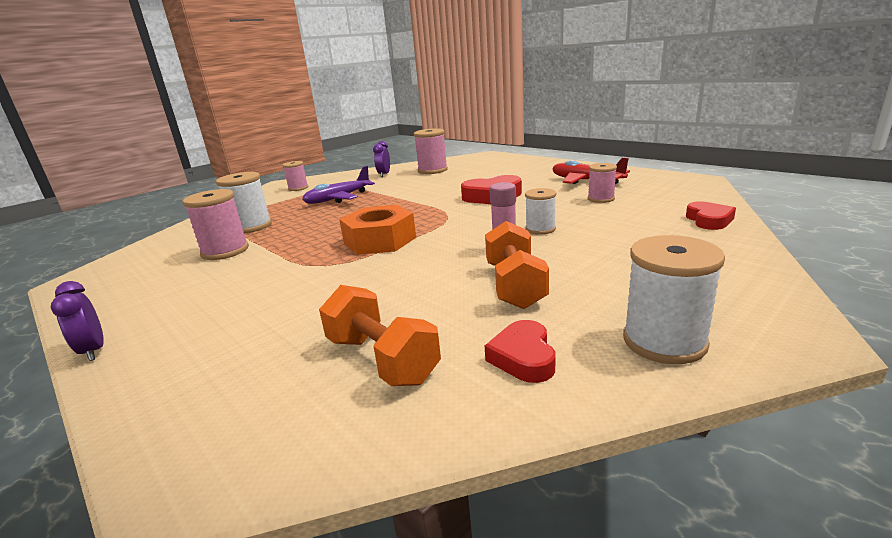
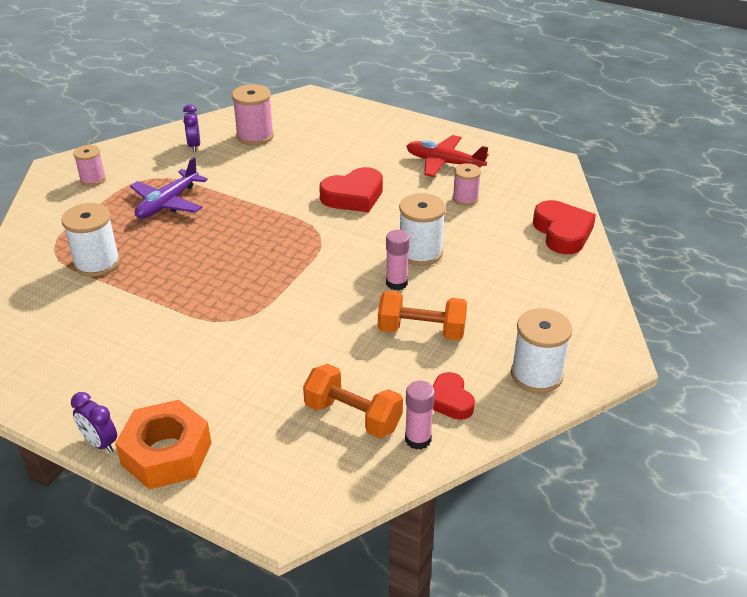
camera: 20 degrees left, 15 degrees up
pink spool [183,189,249,260] -> none
orange nut [339,205,416,255] -> orange nut moved to [115,400,211,489]
orange dumbbell [485,221,549,309] -> orange dumbbell turned 60 degrees counterclockwise [378,290,467,340]
white spool [525,188,556,235] -> white spool [399,193,446,266], size x1.58
red heart [686,201,736,230] -> red heart [533,200,596,254], size x1.59
none -> pink glue stick [405,381,435,450]

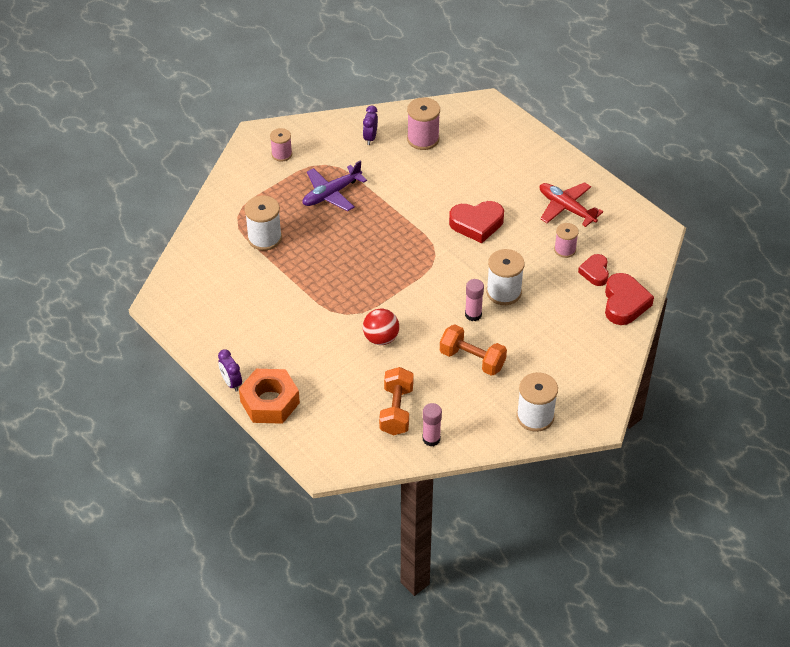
camera: 20 degrees right, 10 degrees up
orange dumbbell [303,364,403,438] -> orange dumbbell turned 45 degrees clockwise [379,367,414,435]
red heart [433,372,475,420] -> red heart moved to [578,254,609,286]
none -> red ball [363,309,399,345]

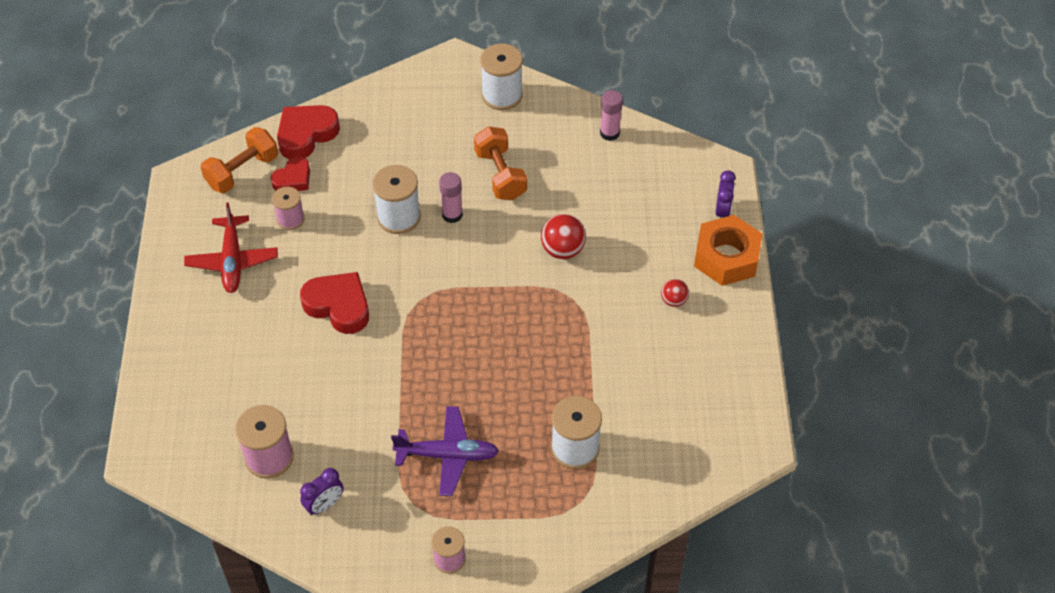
camera: 140 degrees left, 5 degrees up
purple clock [218,349,242,392] -> purple clock moved to [715,170,736,218]
orange dumbbell [379,367,414,435] -> orange dumbbell moved to [201,127,278,193]
none -> red ball [661,279,689,307]

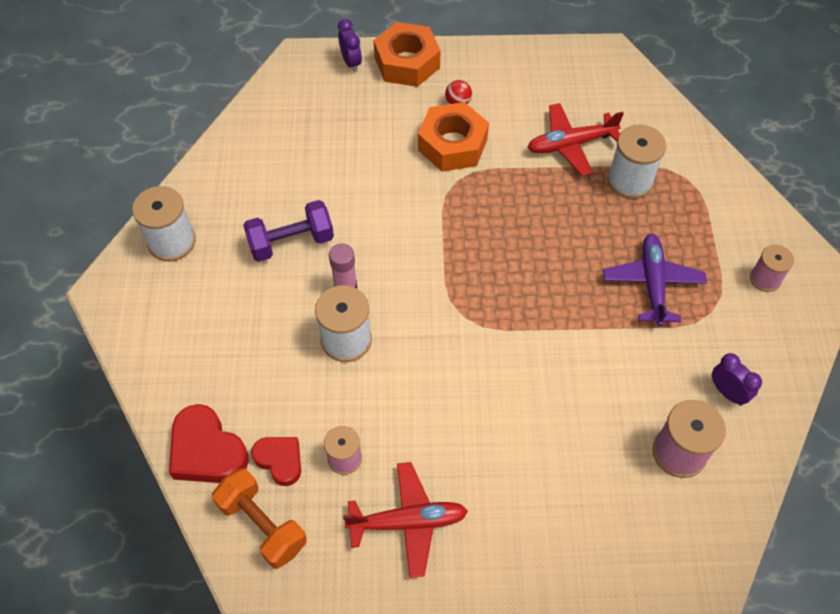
camera: 90 degrees left, 5 degrees up
red heart [300,272,369,334] -> none
orange dumbbell [474,126,527,200] -> purple dumbbell [243,200,334,262]
red ball [541,214,586,259] -> none
pink glue stick [600,90,623,141] -> none
purple clock [715,170,736,218] -> purple clock turned 60 degrees clockwise [338,19,362,72]
none -> orange nut [418,102,489,172]
none -> red plane [527,103,624,176]

